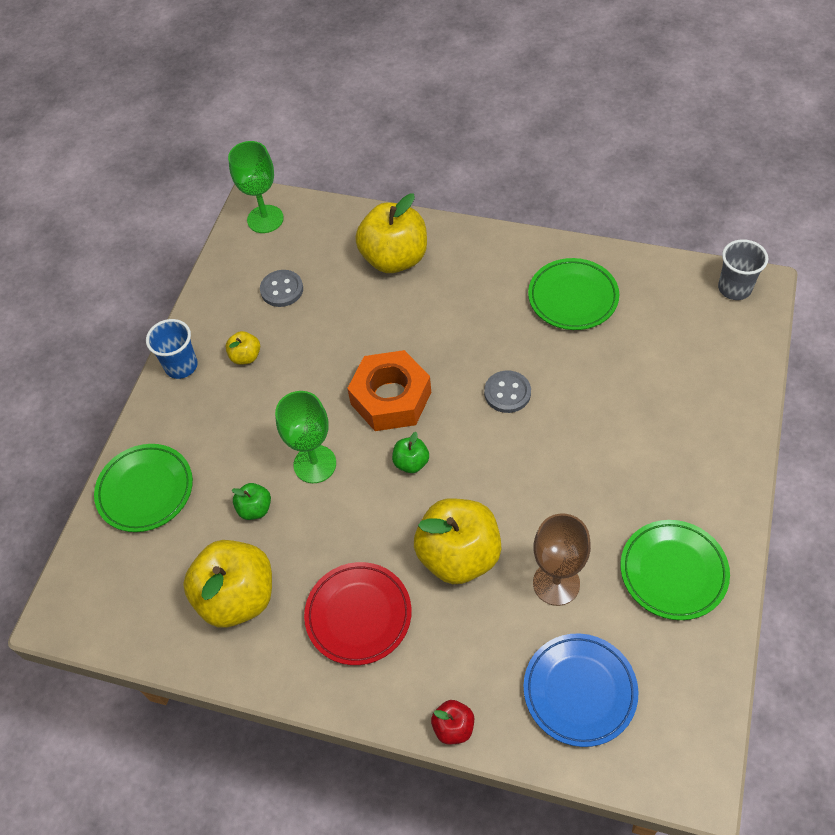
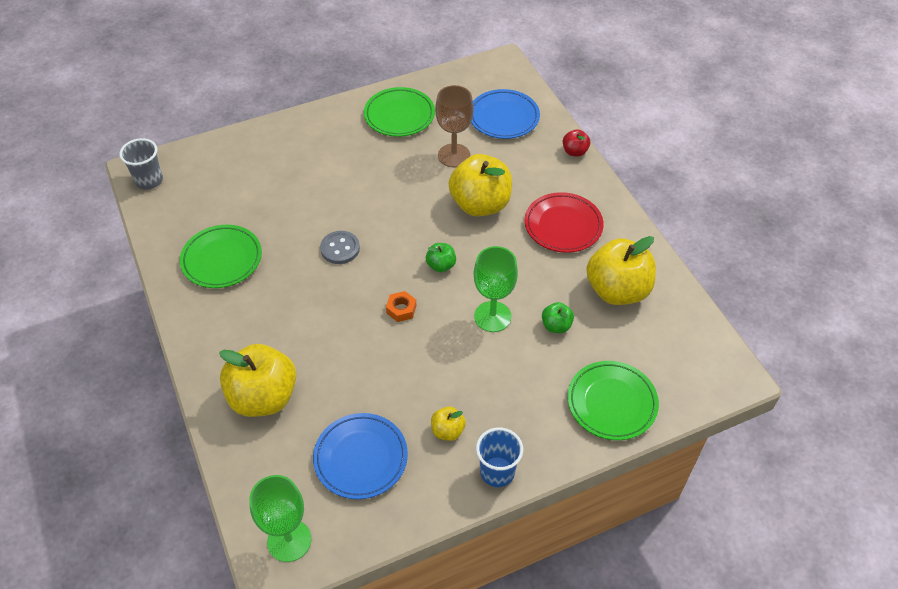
camera: 135 degrees left, 5 degrees down
grey button [260,270,303,307] -> blue plate [313,413,408,499]
orange nut [347,350,431,431] -> orange nut [386,291,416,322], size x0.43

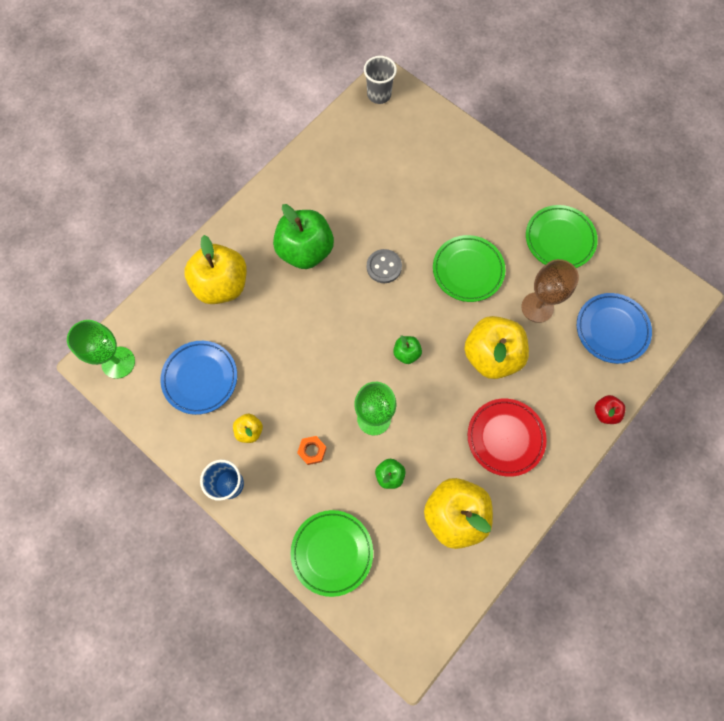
camera: 65 degrees right, 20 degrees up
green plate [180,225,262,288] -> green plate moved to [433,235,506,302]
orange nut [386,291,416,322] -> orange nut moved to [297,436,327,465]
none -> green apple [273,204,334,269]

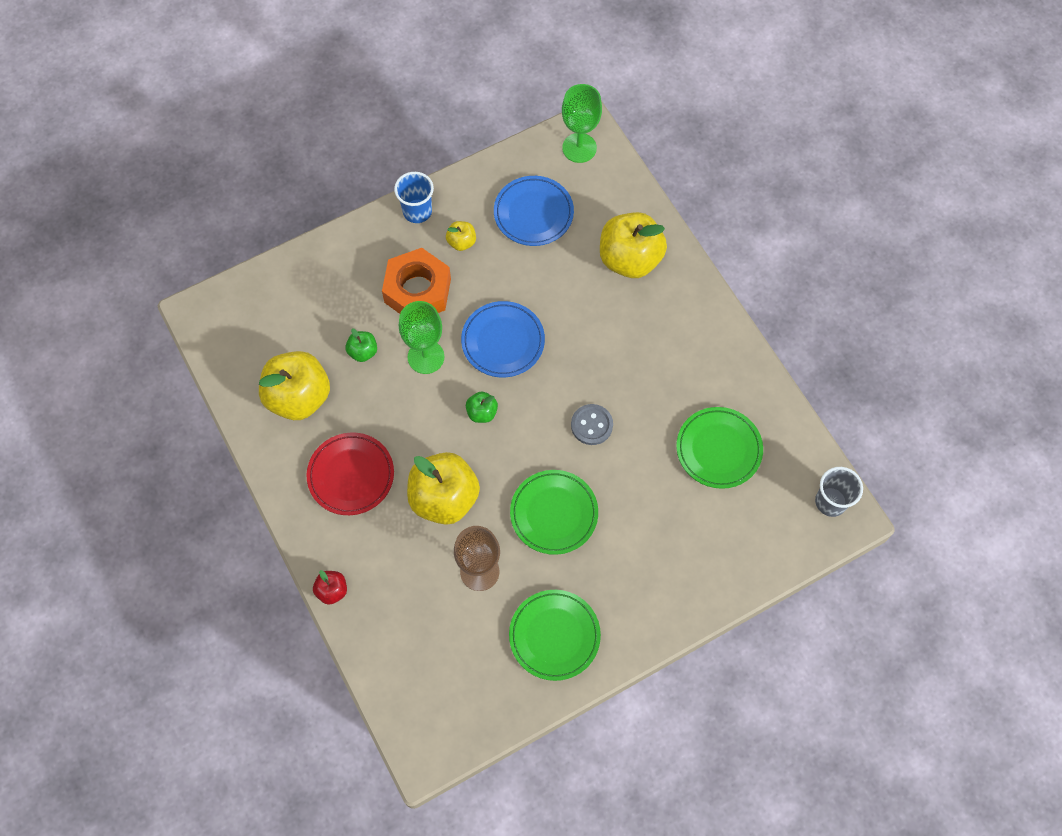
camera: 110 degrees right, 5 degrees down
green apple [273,204,334,269] -> none
green plate [291,510,373,597] -> green plate moved to [676,407,763,489]
orange nut [297,436,327,465] -> orange nut [382,248,451,314], size x2.33
blue plate [577,293,652,364] -> blue plate moved to [461,301,545,377]

